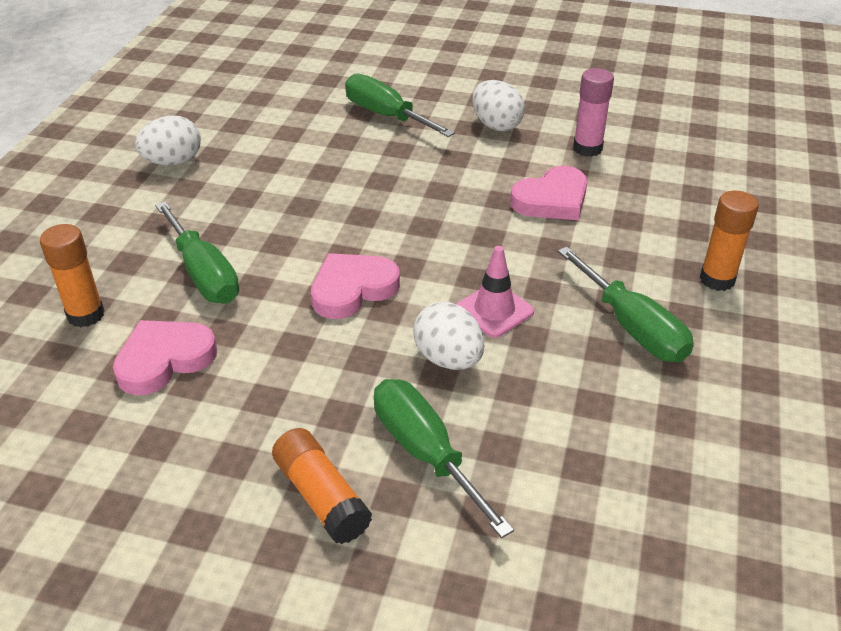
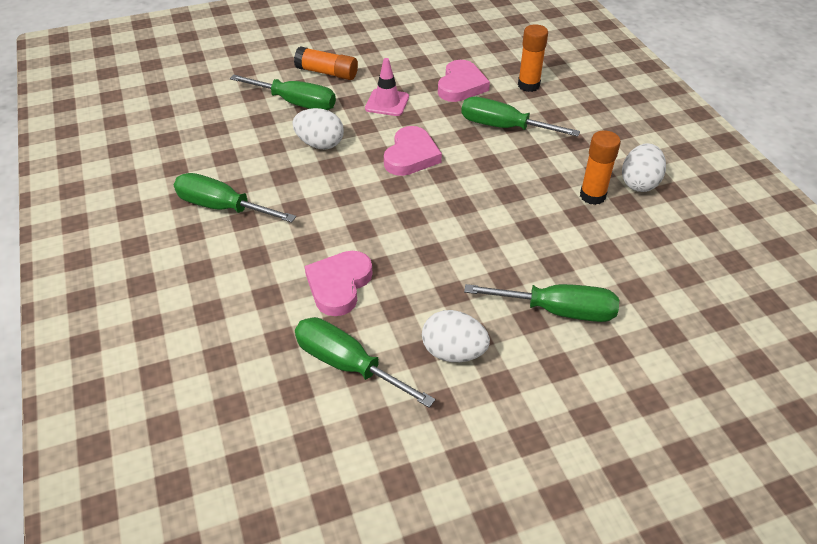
camera: 145 degrees right, 5 degrees up
pink traffic cone [456,246,534,338] -> pink traffic cone moved to [365,58,409,116]
pink glue stick [573,68,614,157] -> green screwdriver [295,317,435,408]
orange glue stick [699,191,759,291] -> orange glue stick moved to [580,130,621,205]

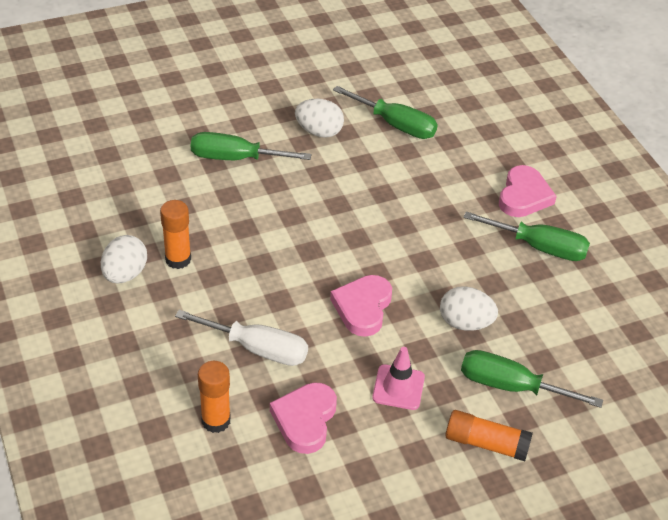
camera: 175 degrees right, 0 degrees up
pink heart [305,251,373,316] -> pink heart moved to [499,165,557,217]
green screwdriver [461,97,580,137] -> white screwdriver [175,310,308,366]

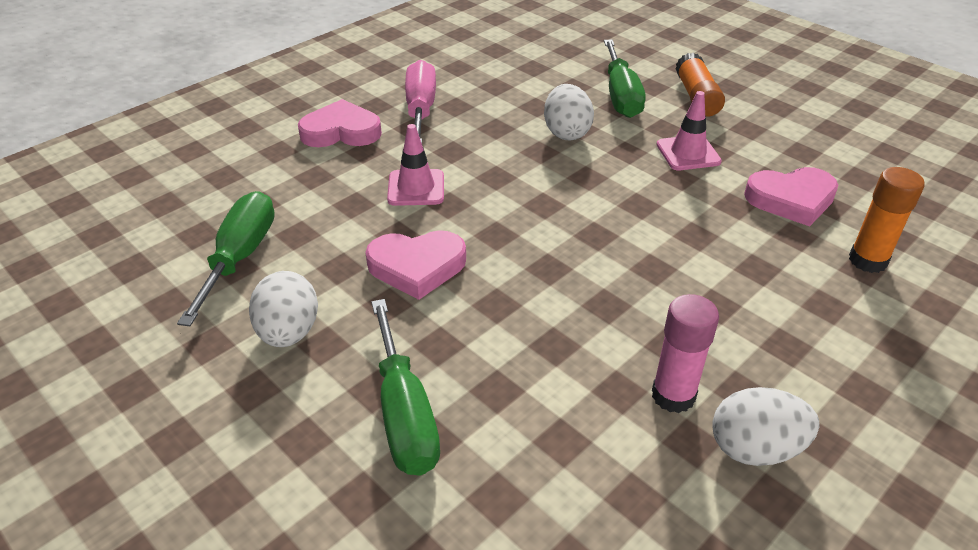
camera: 110 degrees left, 5 degrees down
orange glue stick [160,200,191,269] -> pink glue stick [652,294,719,413]
white screwdriver [175,310,308,366] -> none
pink heart [330,275,392,337] -> pink heart moved to [365,230,466,300]
green screwdriver [463,212,590,261] -> pink screwdriver [405,60,436,143]
none -> pink traffic cone [387,124,444,206]

